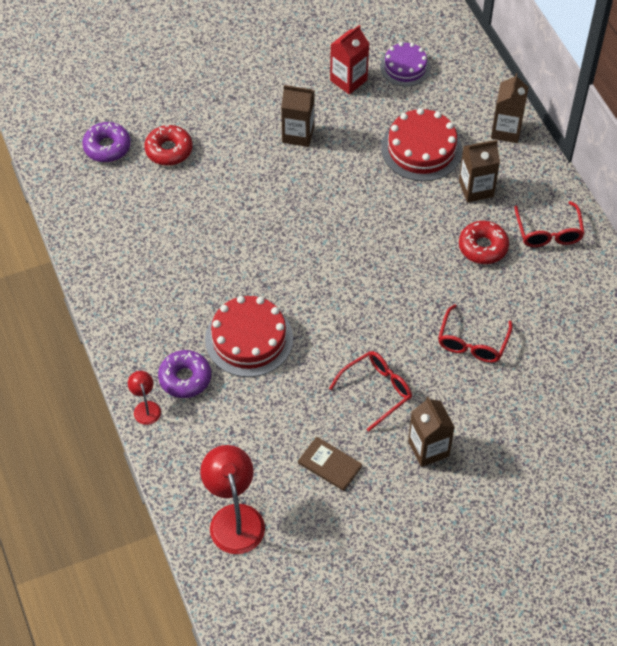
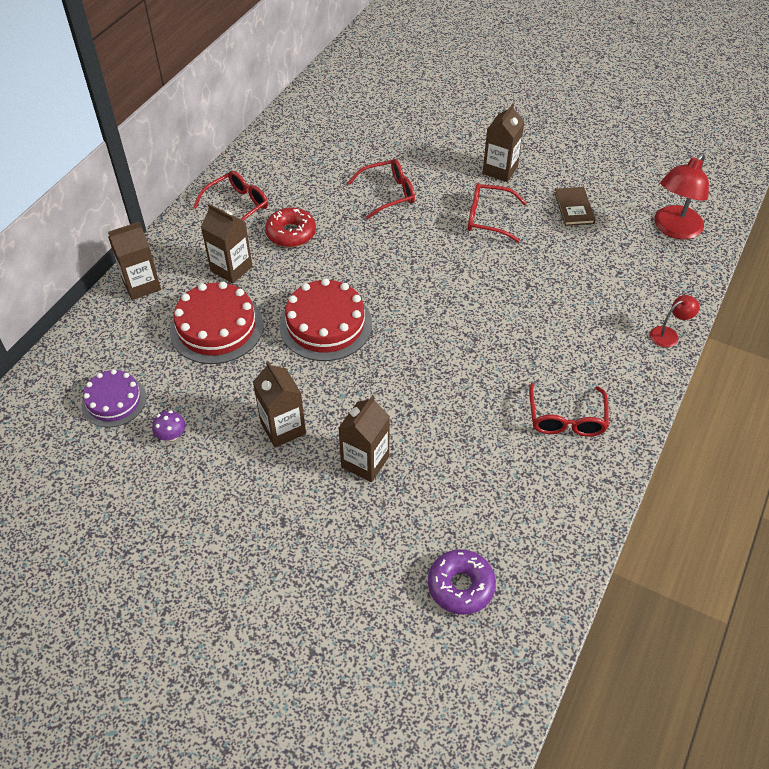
camera: 130 degrees left, 5 degrees down
red lamp [128,371,161,425] -> red lamp turned 150 degrees counterclockwise [650,295,700,347]
red donut [144,125,193,166] -> none
purple donut [158,350,211,398] -> none
red cake [205,296,293,377] -> red cake moved to [279,278,372,361]
red carton [330,25,369,94] -> purple mushroom [152,411,185,441]
none -> brown carton [339,395,390,482]
none -> red glasses [529,382,609,437]

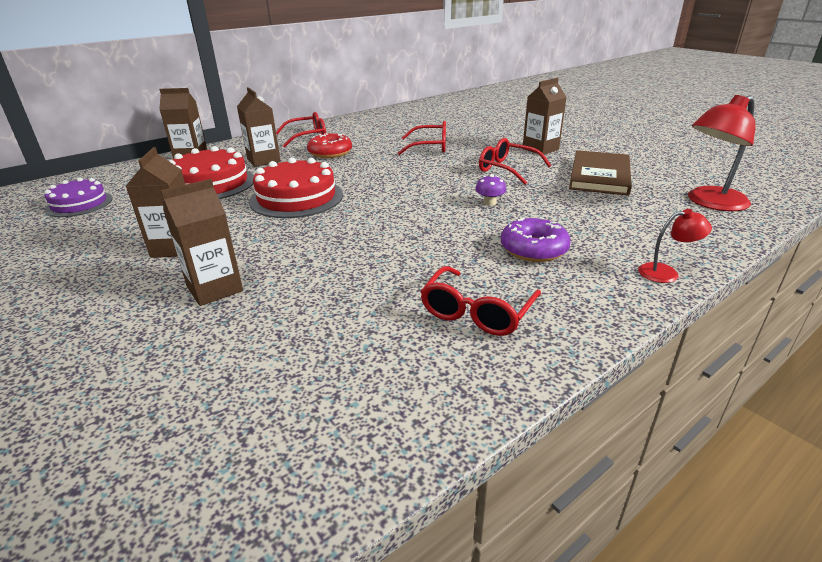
camera: 25 degrees right, 20 degrees down
purple mushroom [152,411,185,441] -> purple mushroom moved to [475,174,506,206]
purple donut [428,549,496,615] -> purple donut moved to [501,217,571,262]
brown book [554,187,596,226] -> brown book [569,150,632,196], size x1.73

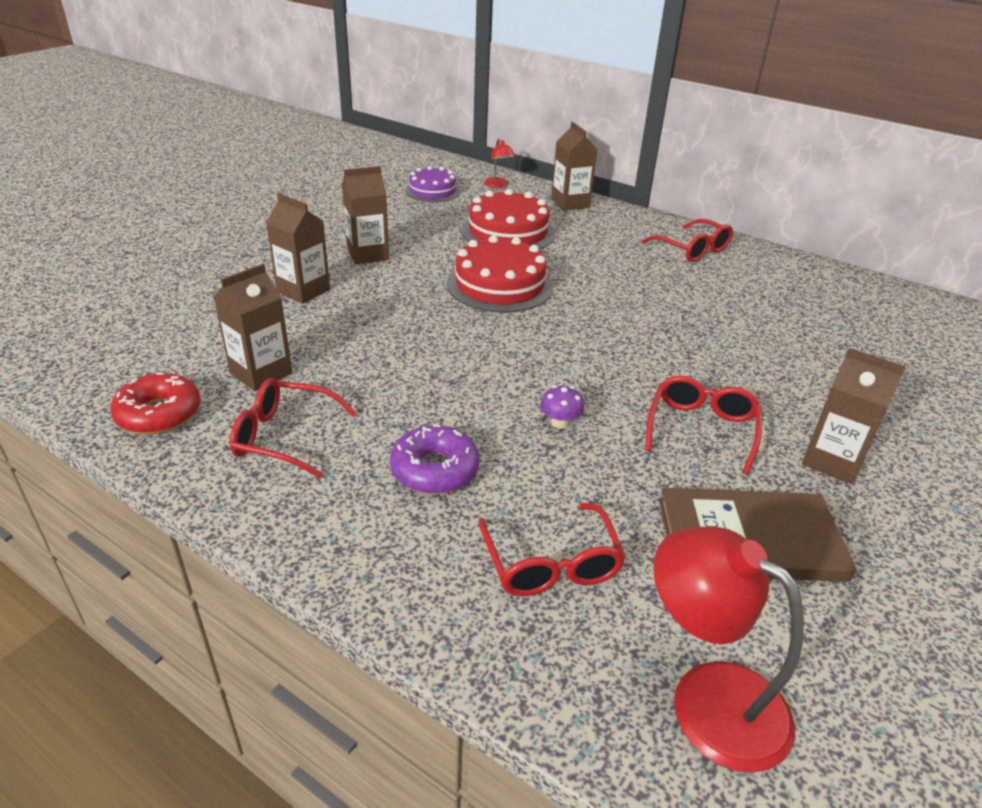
camera: 70 degrees right, 5 degrees up
brown carton [237,87,281,167] -> brown carton moved to [214,264,292,391]
red donut [307,133,352,158] -> red donut moved to [110,373,201,434]
red glasses [398,121,446,155] -> red glasses moved to [478,503,626,596]
red lamp [638,209,712,283] -> red lamp moved to [484,139,515,188]

